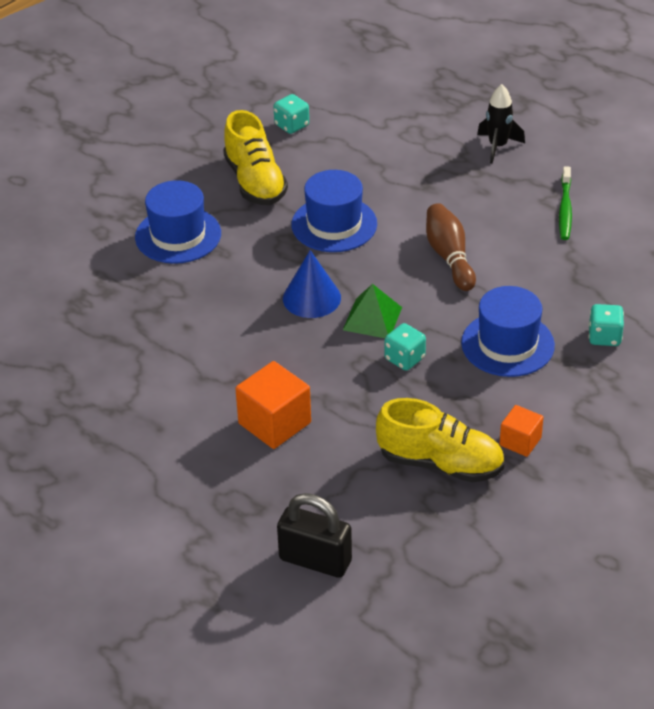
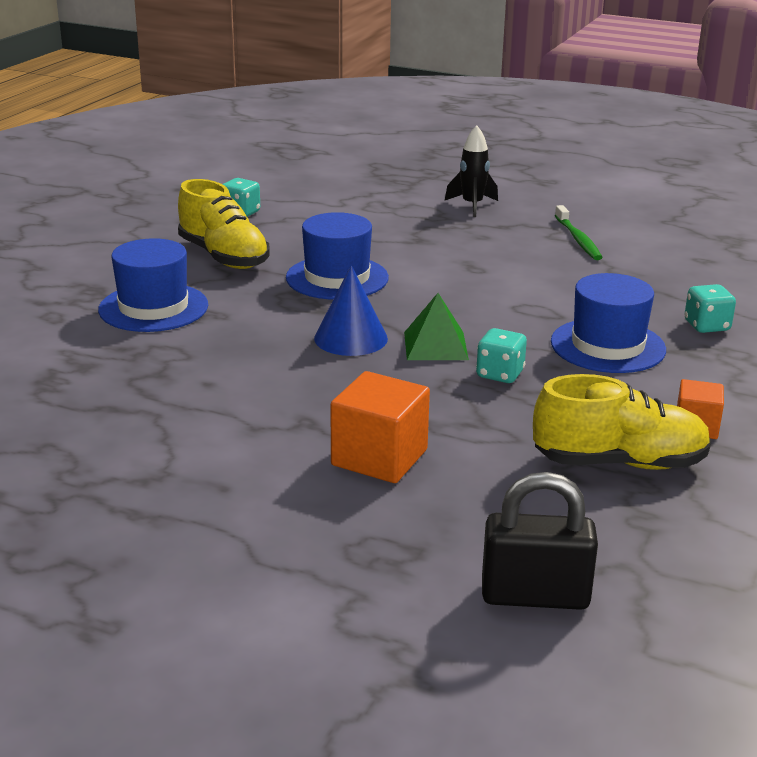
camera: 20 degrees left, 15 degrees down
brown bowling pin [426,203,476,291] -> none

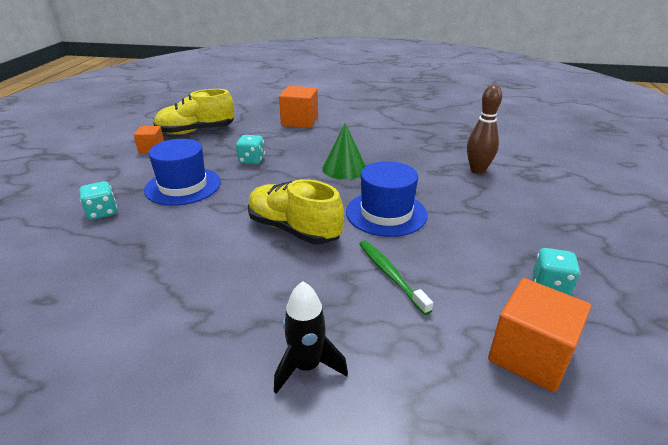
camera: 165 degrees right, 5 degrees up
blue hat [98,238,208,332] -> brown bowling pin [467,85,502,174]
yellow shoe [178,179,270,269] -> yellow shoe moved to [248,179,344,244]
blue cone [314,265,388,356] -> green cone [322,123,366,180]
green pyramid [404,293,469,360] -> none
black padlock [482,472,598,610] -> none
green toothbrush [555,205,603,260] -> green toothbrush moved to [359,240,433,315]
none -> orange cube [488,278,591,392]

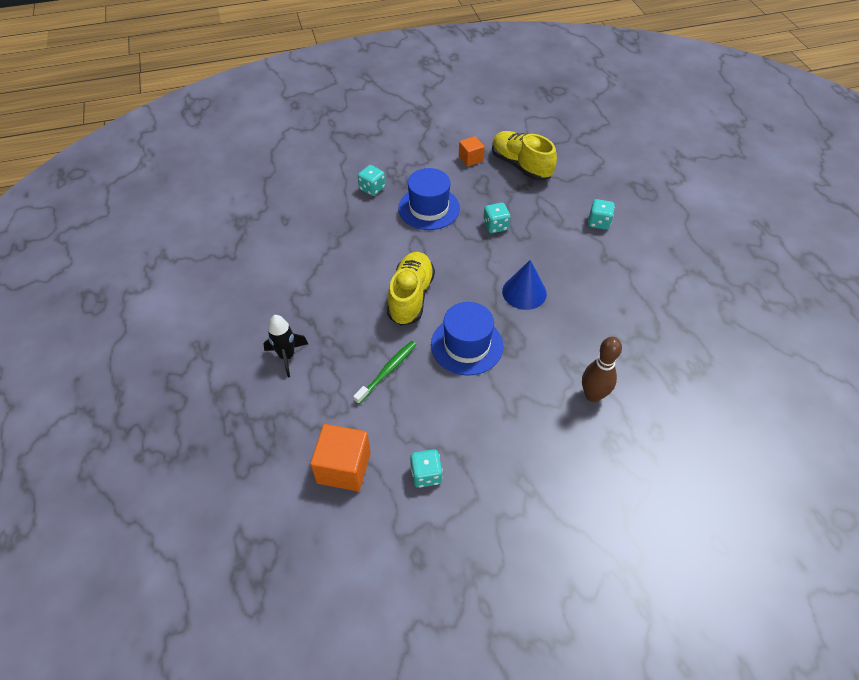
camera: 65 degrees right, 20 degrees up
orange cube [279,86,318,128] -> turquoise dice [588,199,615,230]
green cone [322,123,366,180] -> blue cone [502,260,547,310]

